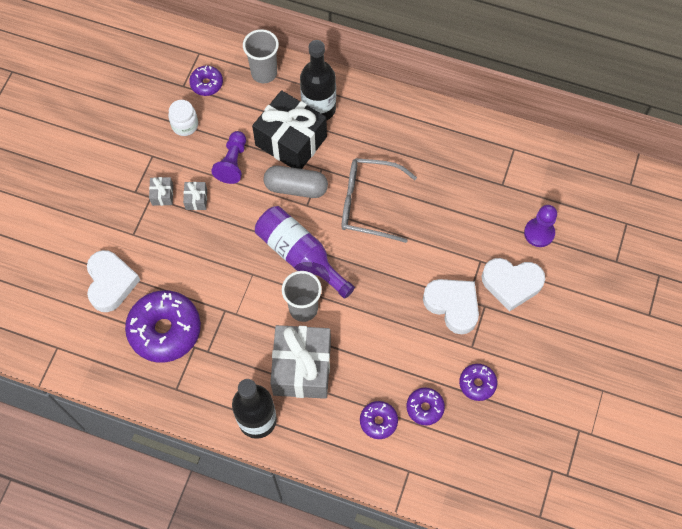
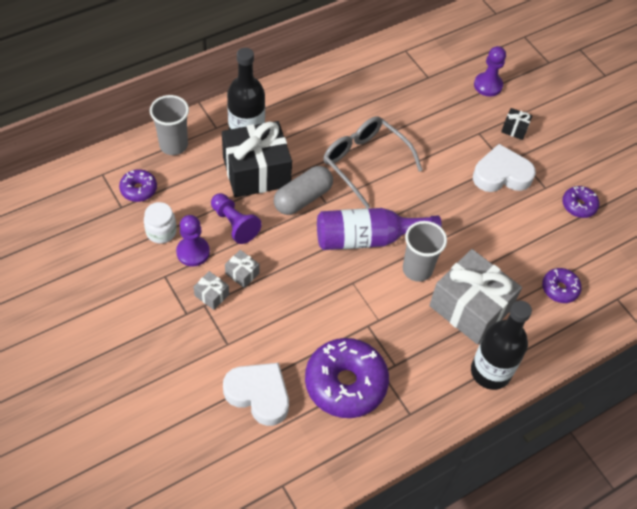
camera: 55 degrees left, 10 degrees down
grey glasses [342,158,417,243] -> grey glasses turned 90 degrees clockwise [323,116,422,209]
purple donut [407,387,445,425] -> none
white heart [482,258,545,312] -> black gift [501,108,532,140]
none -> purple pawn [176,215,210,267]

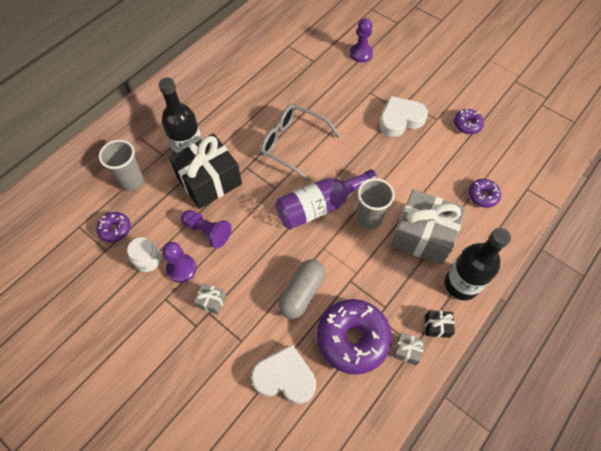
camera: 15 degrees left, 5 degrees up
grey gift [225,250,259,288] -> grey gift moved to [393,332,425,365]
grey capsule [274,166,333,215] -> grey capsule moved to [278,259,325,319]
black gift [501,108,532,140] -> black gift moved to [425,310,455,338]

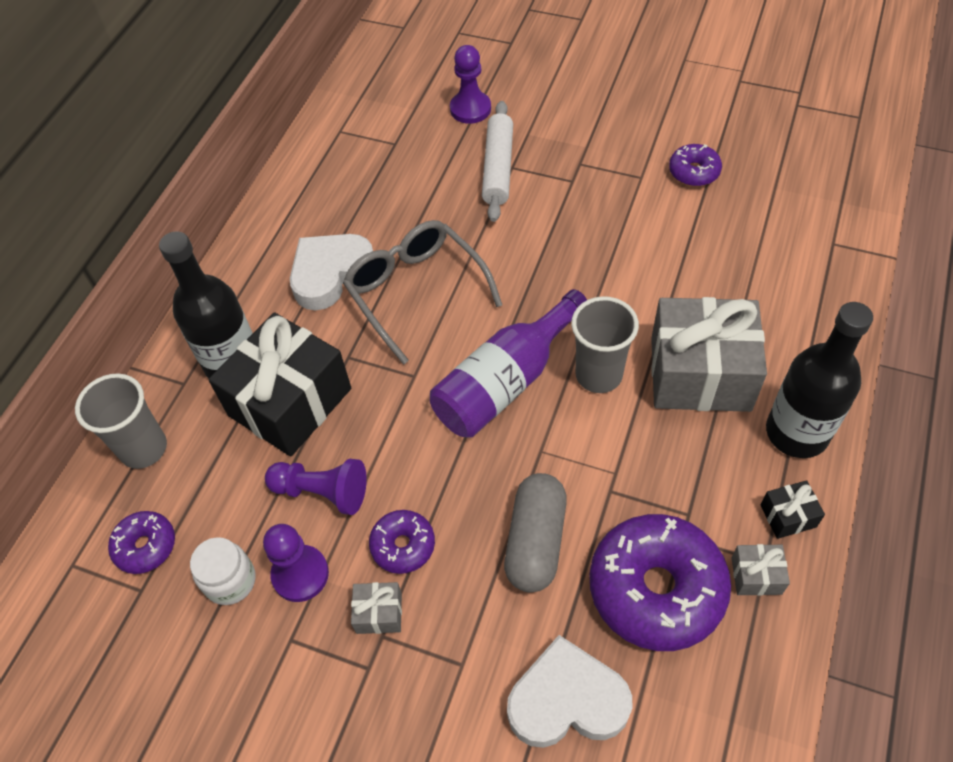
camera: 15 degrees left, 5 degrees down
grey glasses [260,104,340,182] -> grey glasses turned 45 degrees clockwise [343,220,502,365]
white heart [379,96,428,137] -> white heart moved to [290,234,373,311]
purple donut [468,179,501,208] -> purple donut moved to [369,510,435,574]
none -> white rolling pin [482,101,513,222]

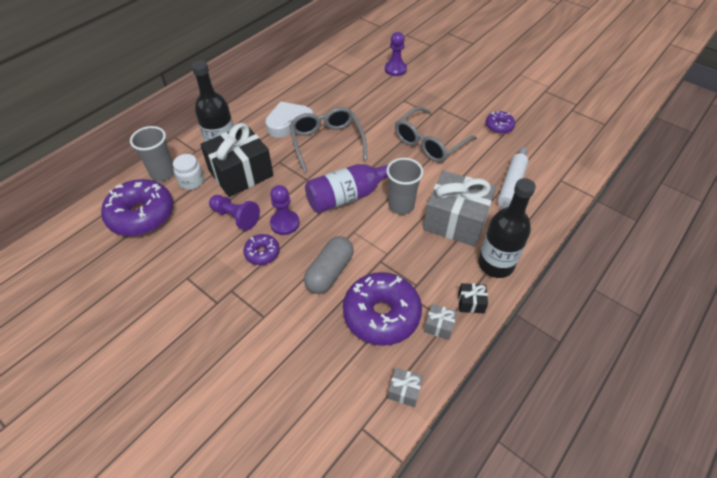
camera: 15 degrees right, 5 degrees down
purple donut [108,511,175,574] -> purple donut [101,179,173,236], size x2.00
white jar [190,537,255,605] -> white jar moved to [173,154,204,190]
purple pawn [263,524,329,602] -> purple pawn moved to [270,185,300,235]
grey gift [351,582,402,634] -> grey gift moved to [388,368,423,407]
white rolling pin [482,101,513,222] -> white rolling pin moved to [498,147,529,211]
white heart [507,635,632,748] -> none
none -> grey glasses [395,107,477,163]

